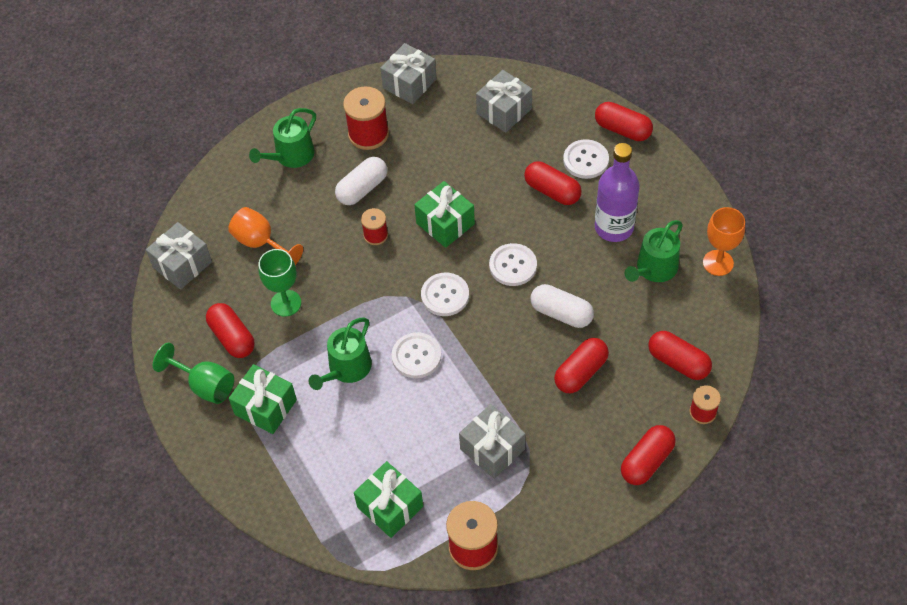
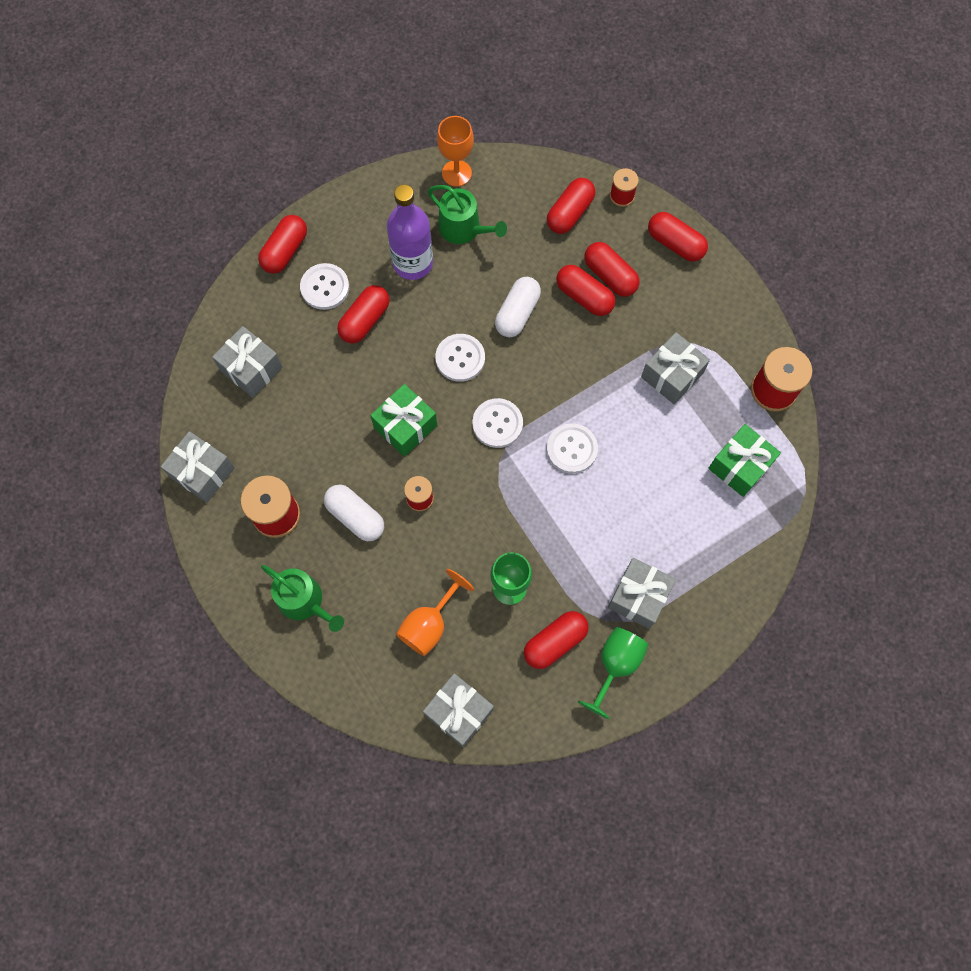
camera: 95 degrees left, 15 degrees up
green gift [229,364,297,434] -> grey gift [608,558,676,629]
green watering can [309,317,372,390] -> none
none -> red capsule [584,242,639,297]

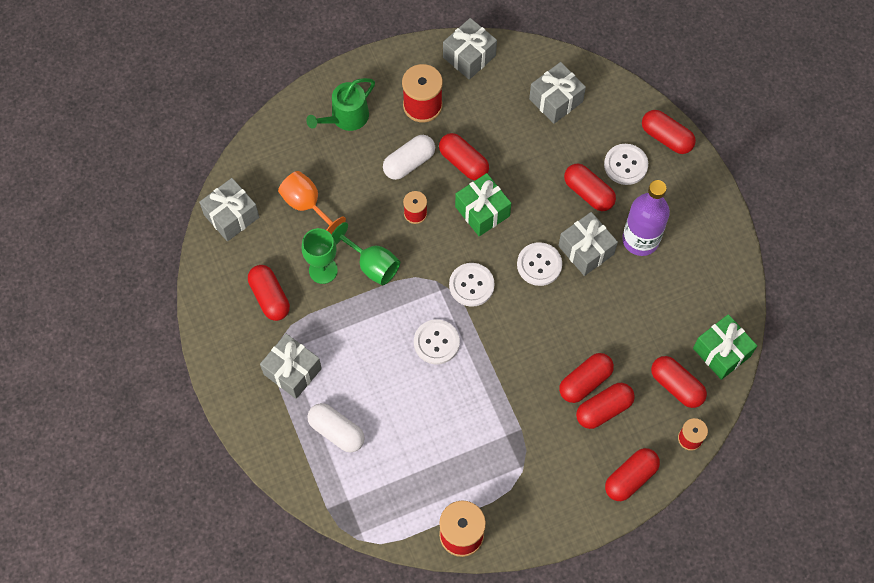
camera: 100 degrees right, 5 degrees down
green watering can [428,185,507,244] -> none
orange goblet [437,116,474,187] -> none
white capsule [495,277,541,337] -> white capsule moved to [308,403,365,453]
green goblet [578,627,648,719] -> green goblet moved to [331,222,400,285]
grey gift [641,332,710,404] -> grey gift moved to [558,212,618,276]
green gift [708,424,781,497] -> green gift moved to [693,314,757,380]
none -> red capsule [439,133,489,180]

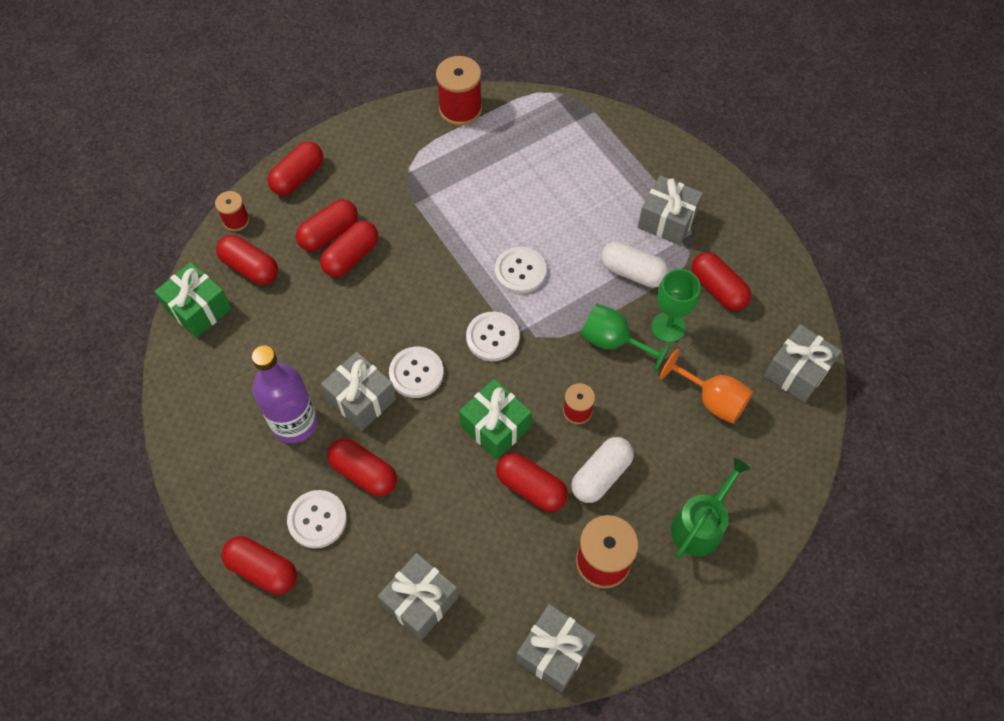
camera: 170 degrees right, 5 degrees down
white capsule [308,403,365,453] -> white capsule moved to [601,241,669,288]

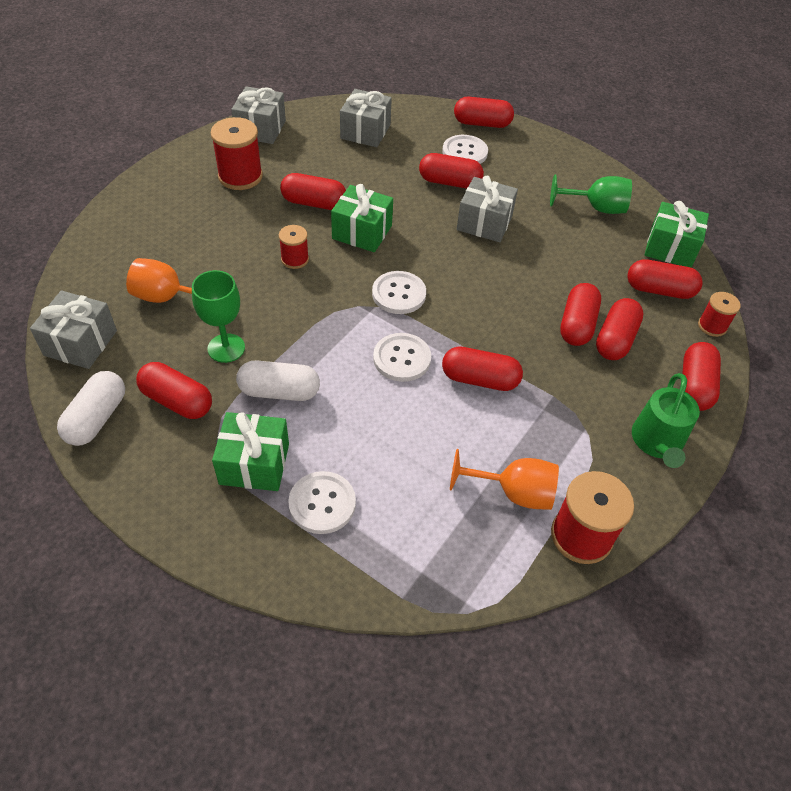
camera: 155 degrees right, 10 degrees down
purple bottle [252,346,318,443] -> none
white button [389,347,444,398] -> white button moved to [288,471,356,534]
white capsule [571,437,634,503] -> white capsule moved to [57,371,125,446]
green goblet [581,304,672,372] -> green goblet moved to [550,174,632,214]
grey gift [638,175,703,245] -> green gift [212,412,289,491]
green watering can [671,458,750,559] -> green watering can moved to [632,373,700,468]
none -> red capsule [442,346,523,391]
none -> orange goblet [450,449,559,510]

